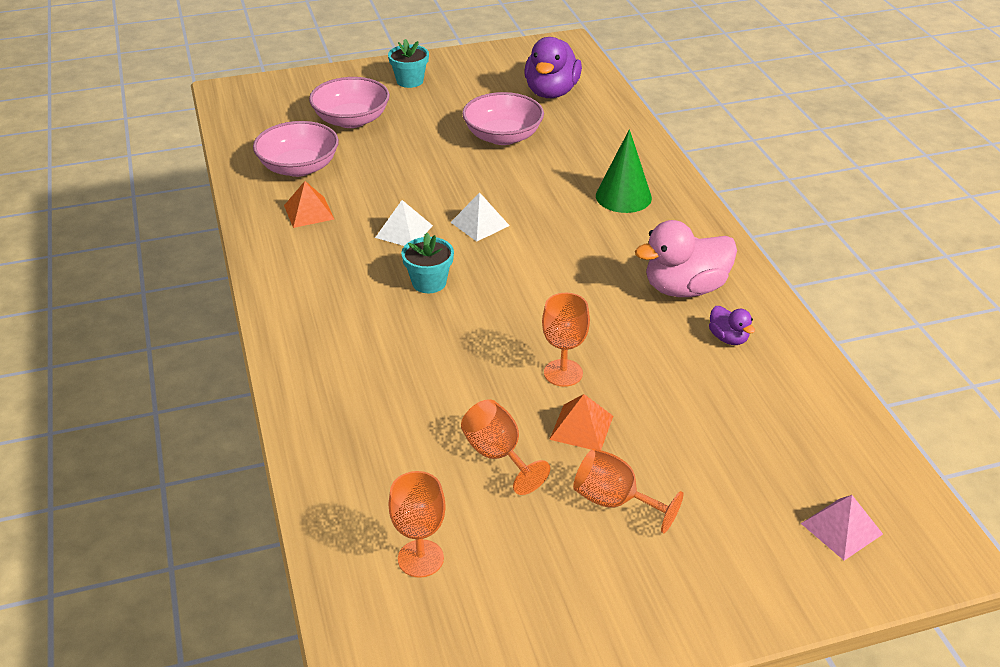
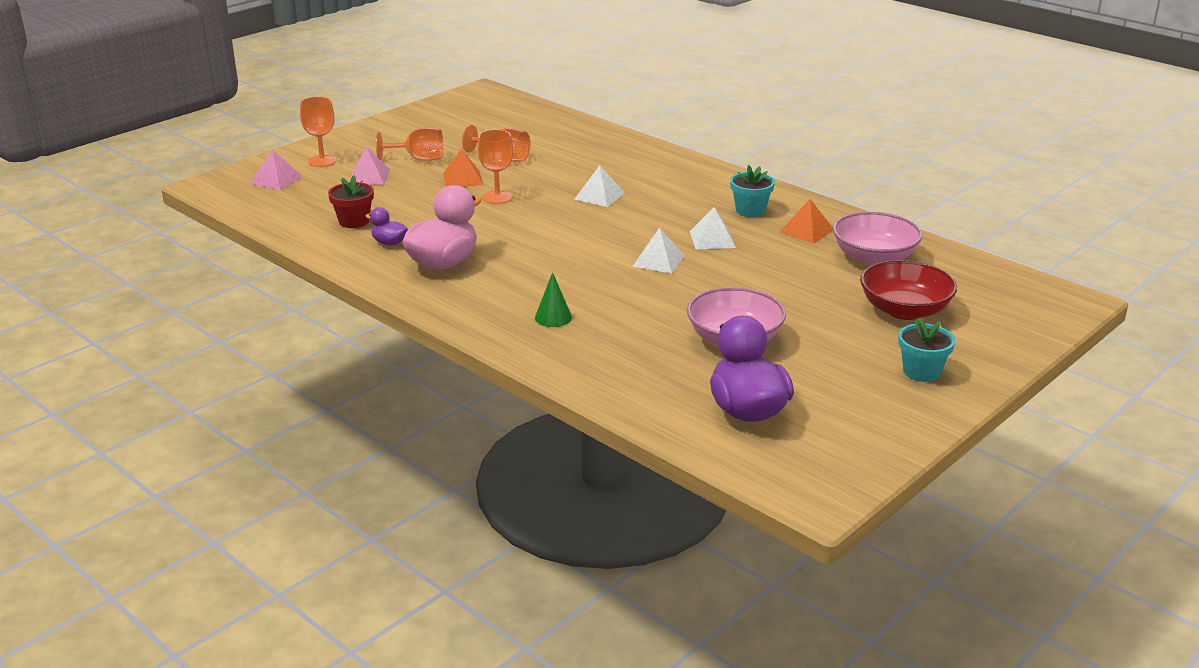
camera: 150 degrees right, 10 degrees down
pink bowl [309,77,390,128] -> red bowl [860,260,957,320]
orange goblet [389,471,446,578] -> orange goblet moved to [300,97,337,167]
turquoise flower pot [401,233,454,293] -> turquoise flower pot moved to [730,165,775,217]
green cone [596,129,652,213] -> green cone [535,272,572,327], size x0.61
none -> red flower pot [328,175,374,228]
none -> pink pyramid [349,147,390,185]
none -> white pyramid [575,165,625,207]

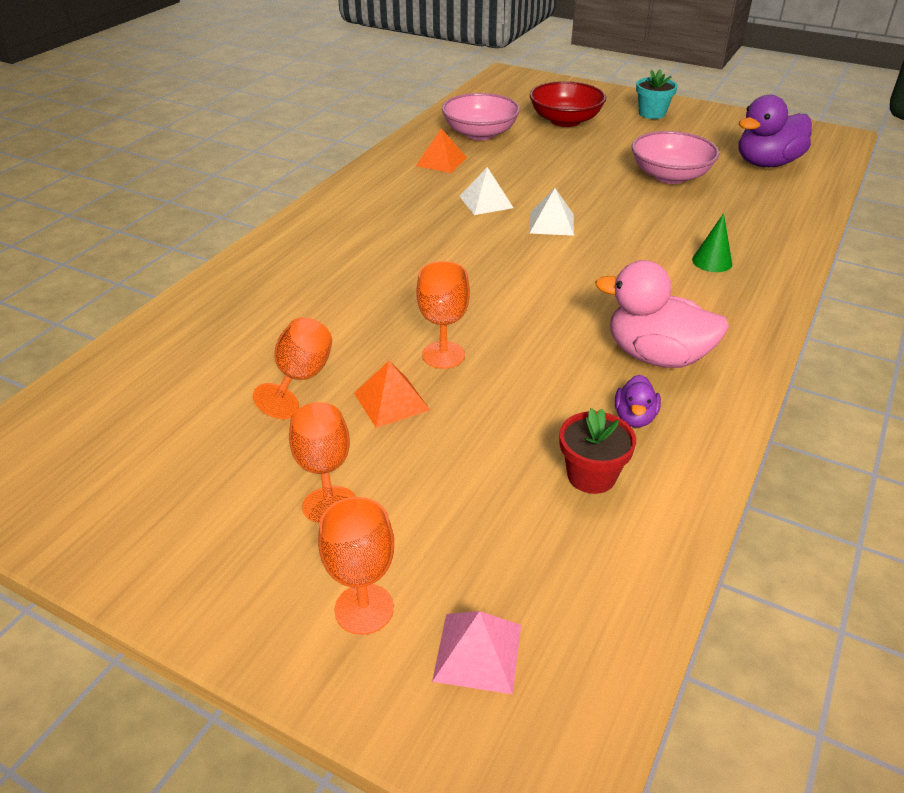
camera: 105 degrees left, 10 degrees up
pink pyramid [349,147,390,185] -> none
white pyramid [575,165,625,207] -> none
turquoise flower pot [730,165,775,217] -> none

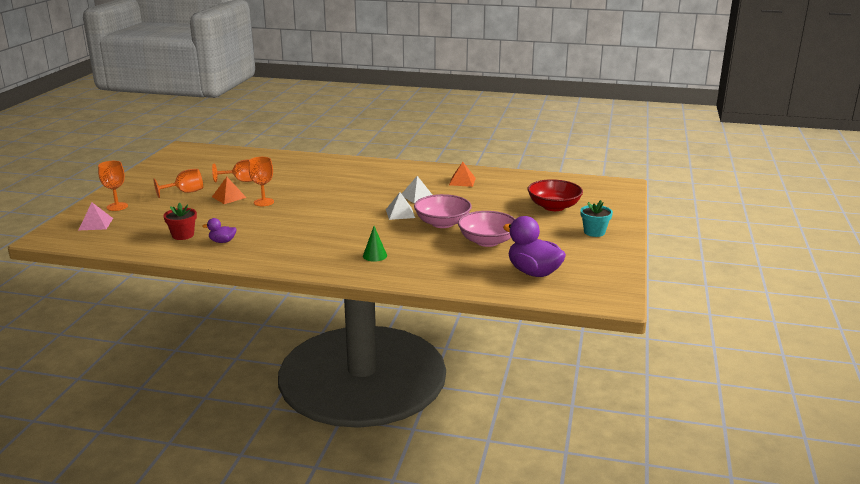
camera: 75 degrees right, 15 degrees down
pink bowl [442,93,520,140] -> pink bowl moved to [414,194,472,228]
pink duck [595,260,729,368] -> none

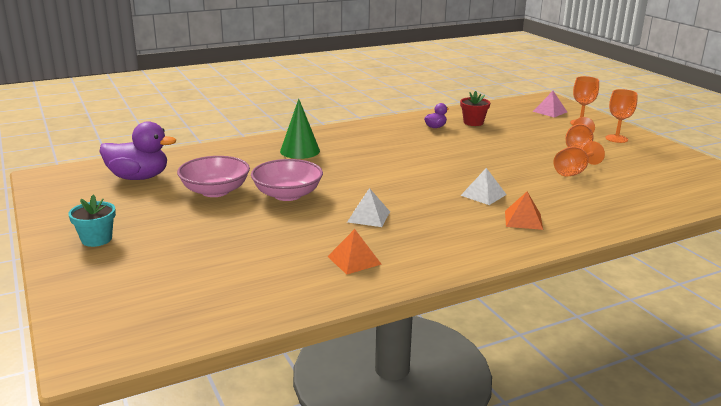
camera: 140 degrees right, 0 degrees up
orange pyramid [212,177,247,204] -> orange pyramid moved to [505,192,543,230]
orange goblet [249,157,274,206] -> orange goblet moved to [606,89,638,143]
green cone [363,226,387,262] -> green cone [280,99,320,159], size x1.64
white pyramid [386,192,415,220] -> white pyramid moved to [460,168,507,205]
red bowl [528,179,583,211] -> none

